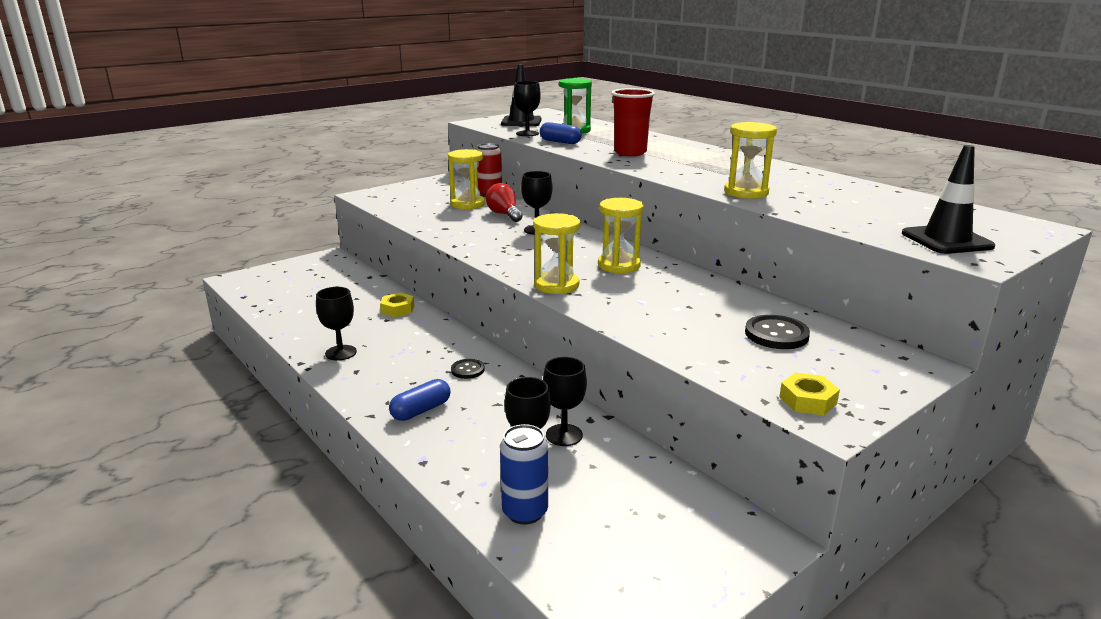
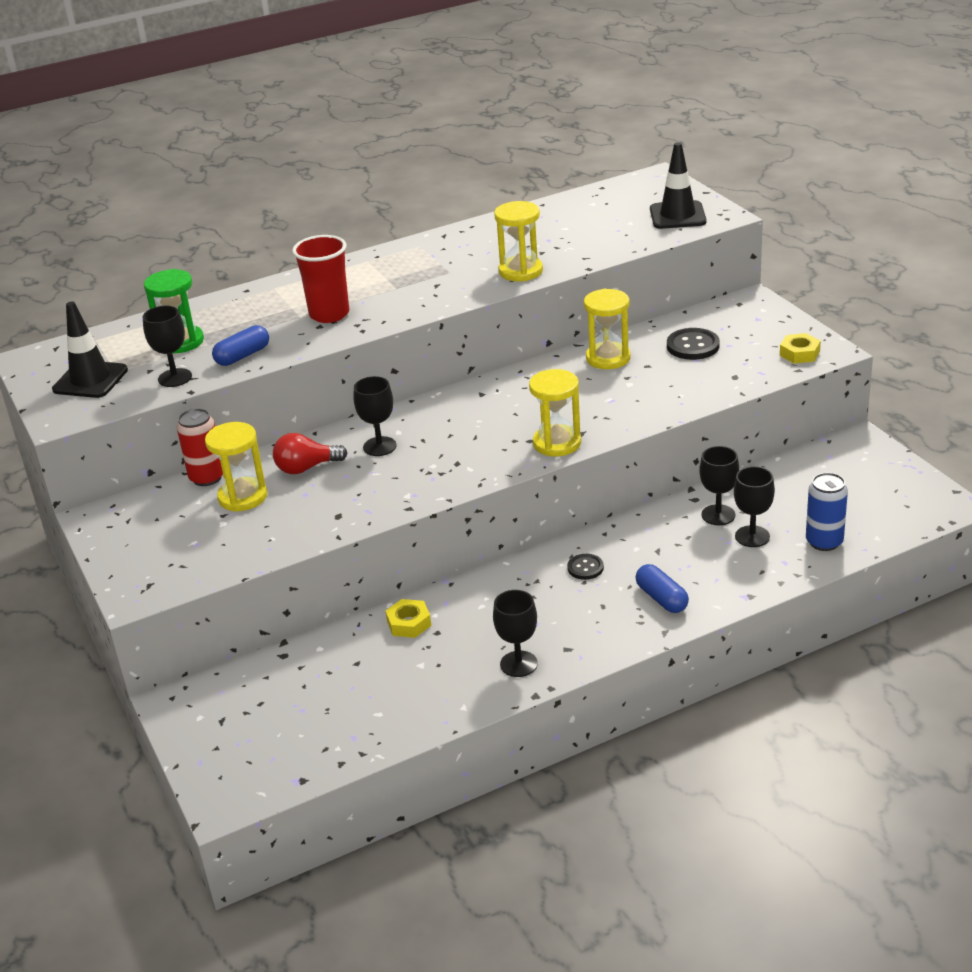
camera: 75 degrees left, 10 degrees up
yellow hourglass [598,198,644,273] -> yellow hourglass moved to [584,289,631,369]

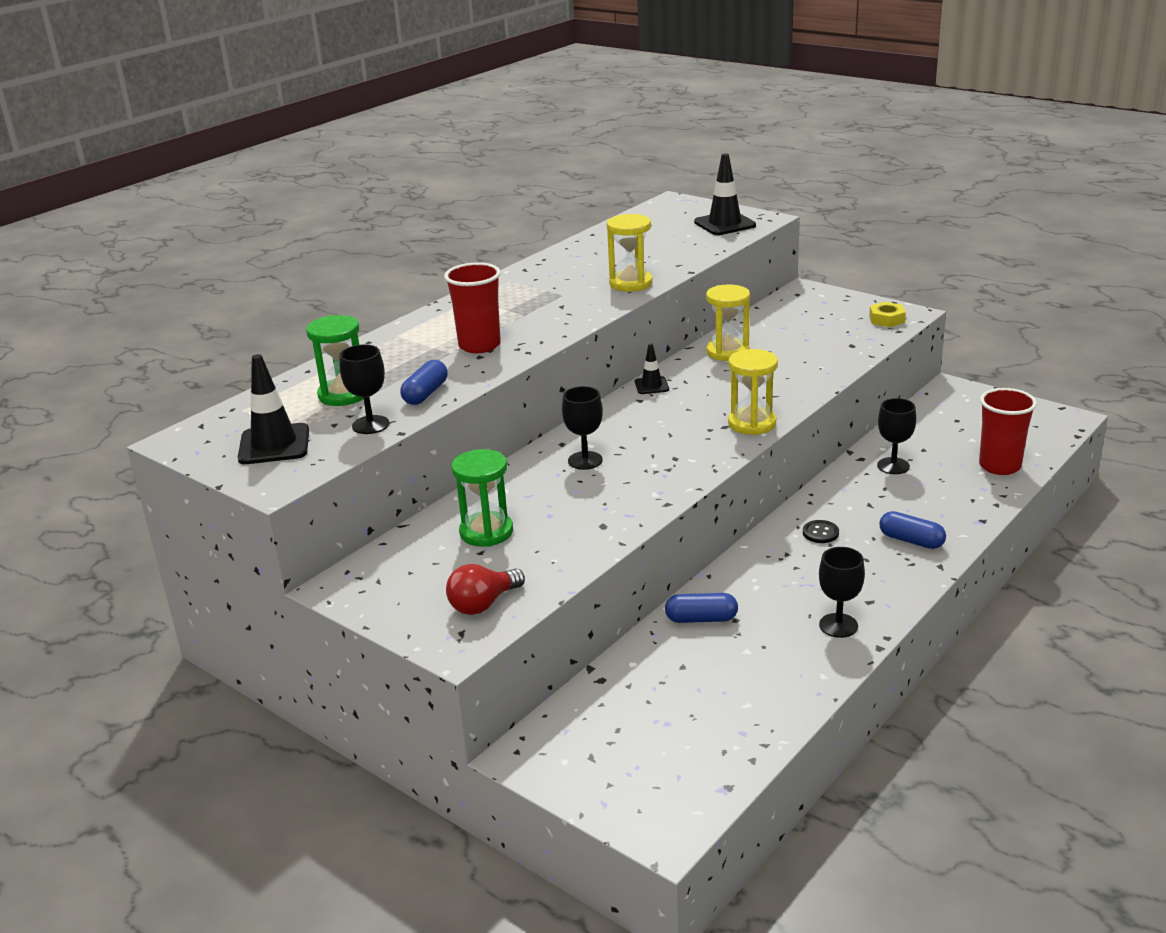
camera: 25 degrees left, 5 degrees down
red can [177,408,223,486] -> none
yellow hourglass [205,422,267,512] -> green hourglass [451,449,513,547]
red light bulb [273,433,347,474] -> red light bulb moved to [446,564,525,615]
yellow nut [385,599,431,638] -> blue capsule [665,593,738,623]
black button [667,328,720,360] -> none
black goblet [734,466,775,547] -> none
blue can [806,473,848,551] -> red cup [979,388,1037,475]
none -> black traffic cone [635,343,669,394]

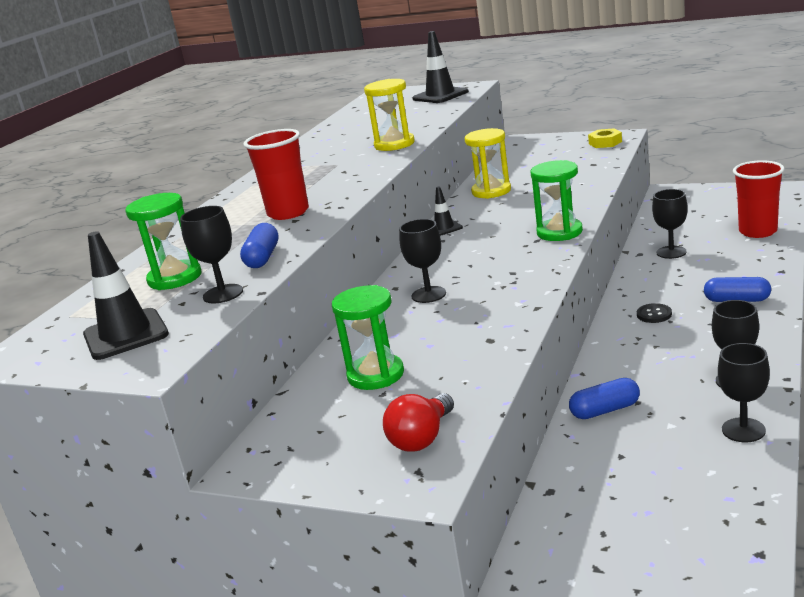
camera: 15 degrees left, 5 degrees down
yellow hourglass [728,349,778,435] -> green hourglass [531,160,583,241]
none -> black goblet [718,343,770,442]

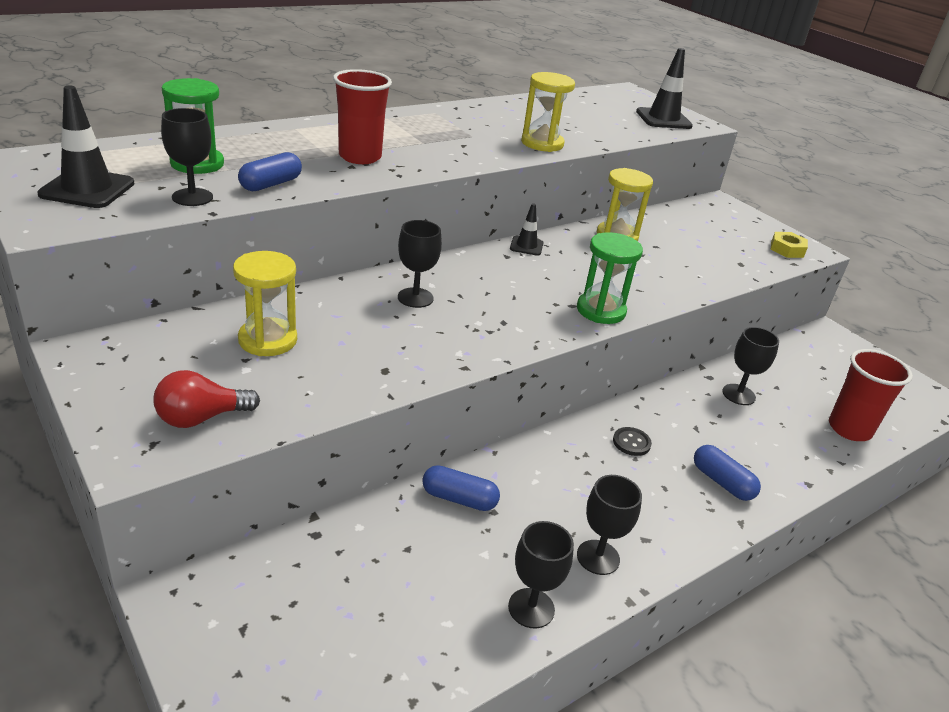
camera: 25 degrees right, 10 degrees up
green hourglass [332,285,404,390] -> yellow hourglass [233,251,297,356]

